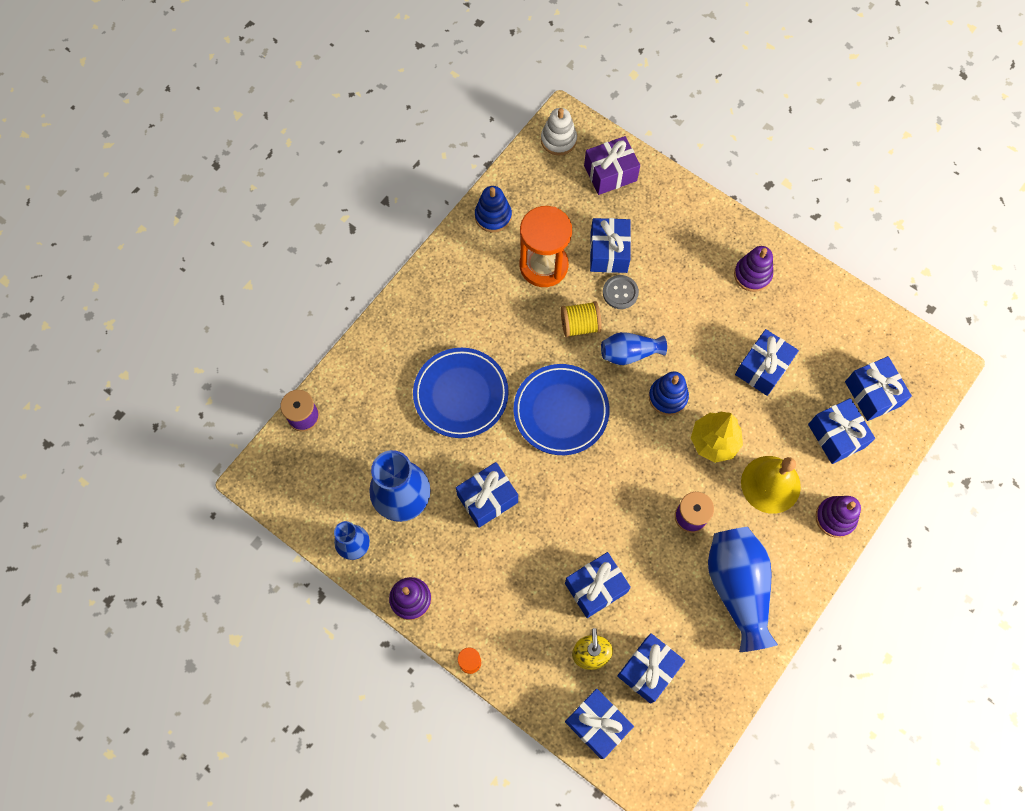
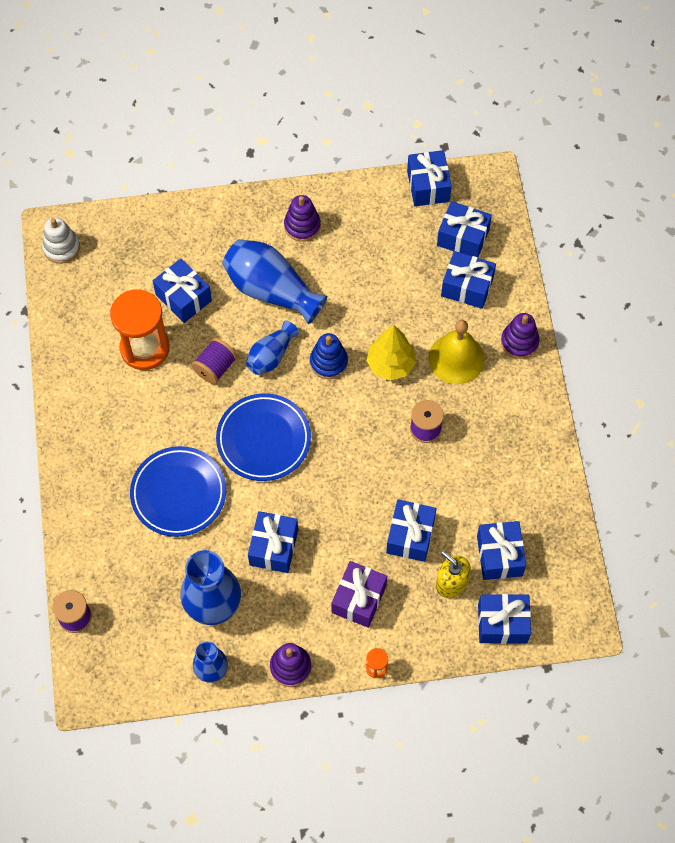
camera: 45 degrees left, 5 degrees down
blue stacking toy [475,186,512,232] -> none
yellow spool [561,301,602,338] -> purple spool [192,338,237,384]
purple gift [584,136,640,195] -> purple gift moved to [331,561,387,628]
grey button [603,275,639,309] -> none
blue vase [708,527,778,652] -> blue vase moved to [222,239,327,324]
blue gift [735,329,799,396] -> blue gift moved to [407,150,452,206]

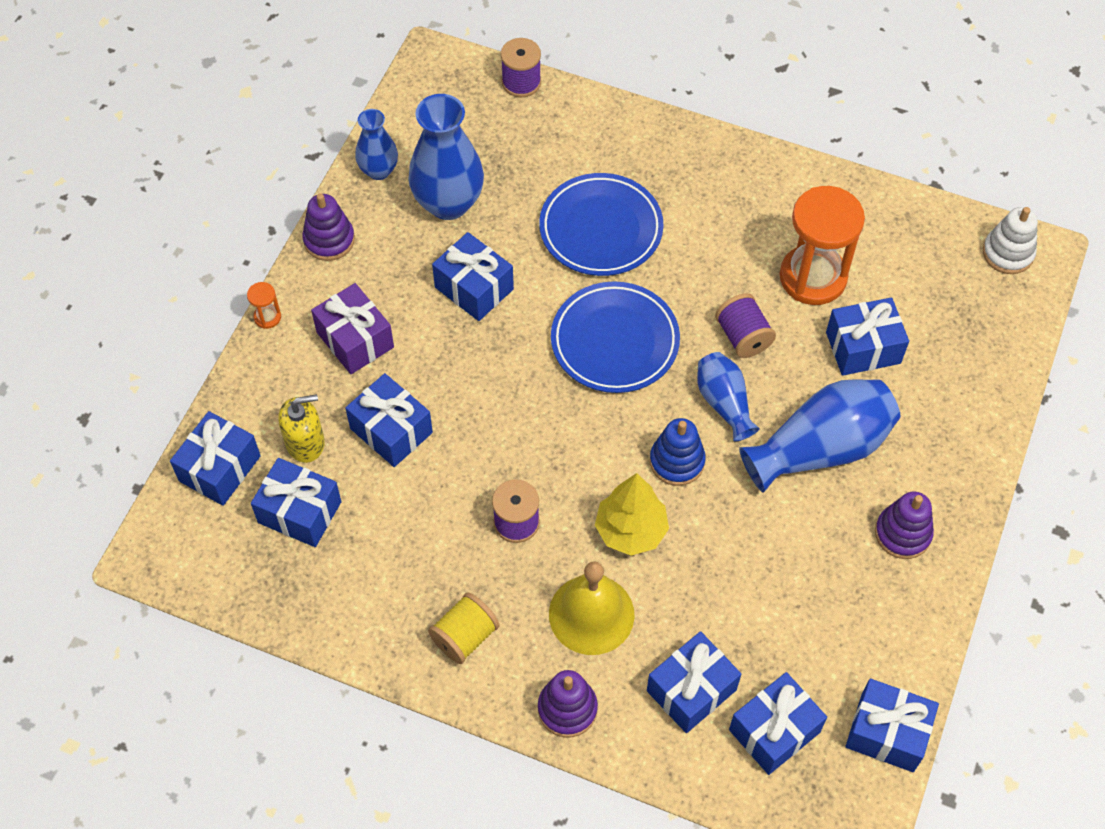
camera: 120 degrees right, 5 degrees down
none -> yellow spool [428,593,500,664]

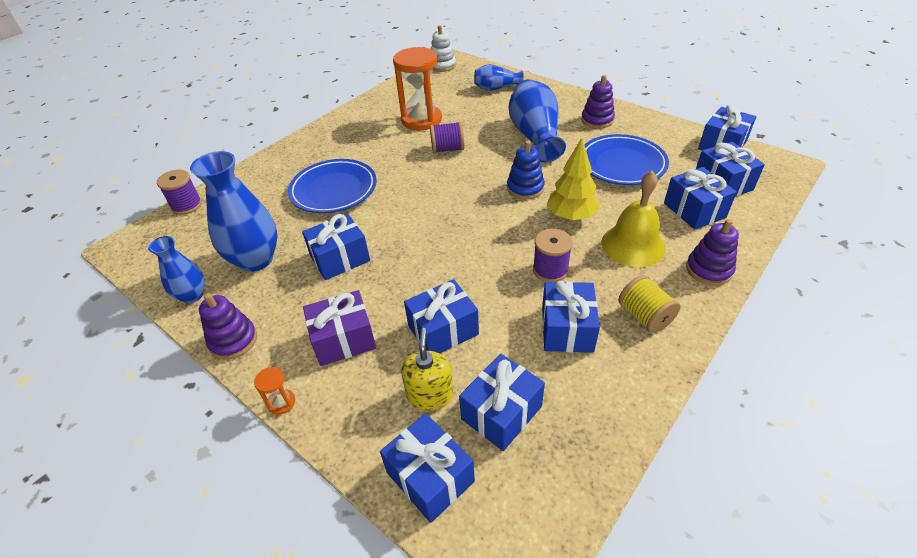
camera: 70 degrees left, 15 degrees down
blue plate [551,282,680,393] -> blue plate moved to [585,134,669,185]
blue vase [697,352,760,441] -> blue vase moved to [474,64,524,91]
blue gift [826,298,909,376] -> blue gift moved to [542,281,600,353]

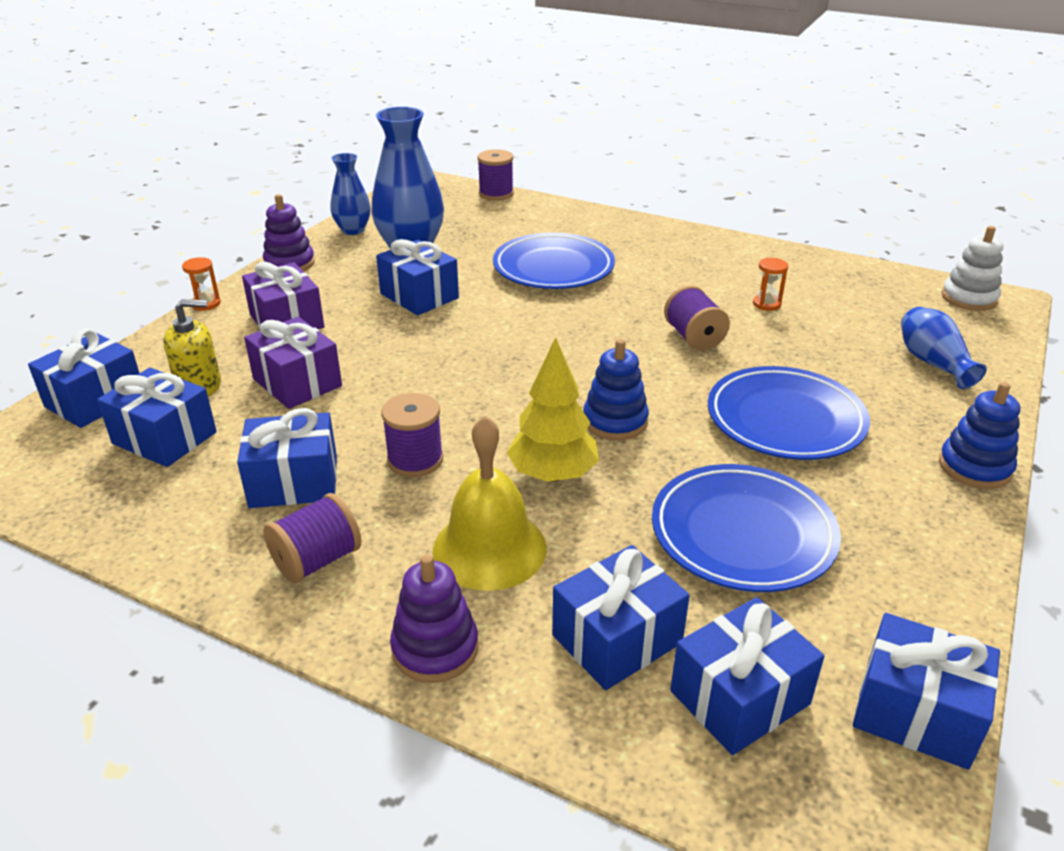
camera: 75 degrees right, 10 degrees down
orange hourglass [393,47,442,130] -> orange hourglass [753,258,788,311], size x0.40
blue gift [404,279,479,353] -> purple gift [244,317,342,409]
blue vase [509,79,566,163] -> blue plate [708,366,870,460]
purple stacking toy [581,75,615,129] -> none
yellow spool [618,275,681,333] -> purple spool [264,493,361,583]
none -> blue stacking toy [939,382,1020,489]

